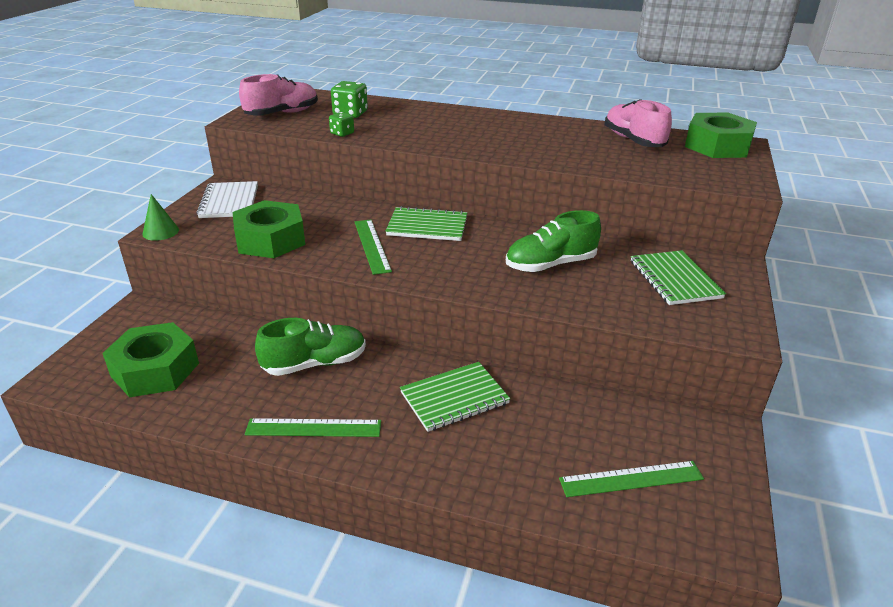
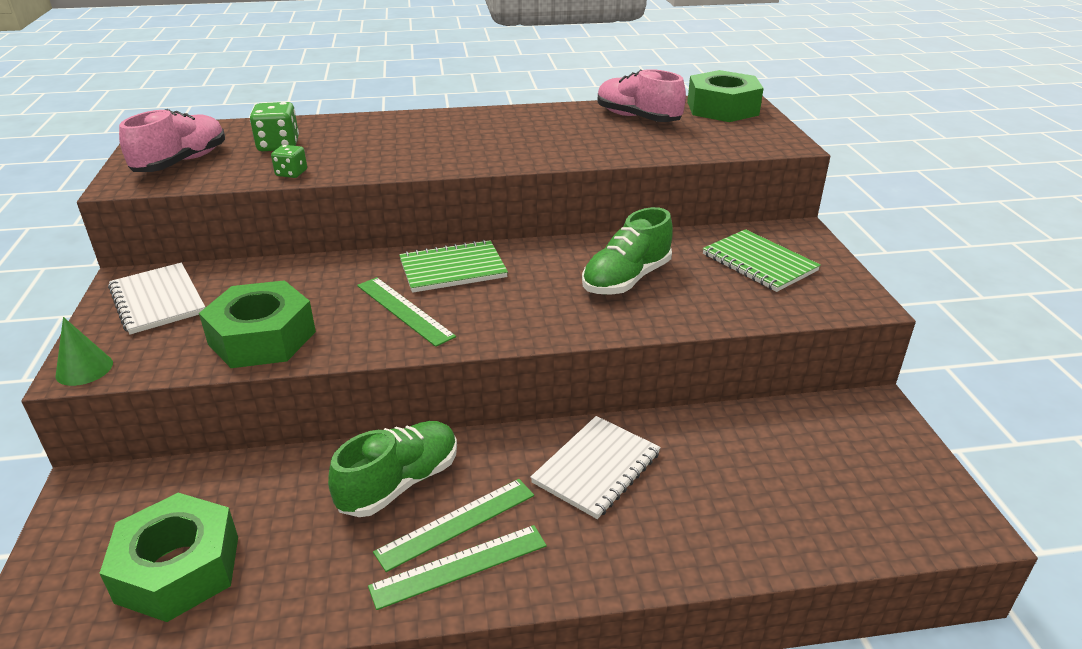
camera: 25 degrees left, 0 degrees up
green notebook [400,362,510,432] -> white notebook [530,416,661,519]
green ruler [559,461,704,497] -> green ruler moved to [373,479,534,572]

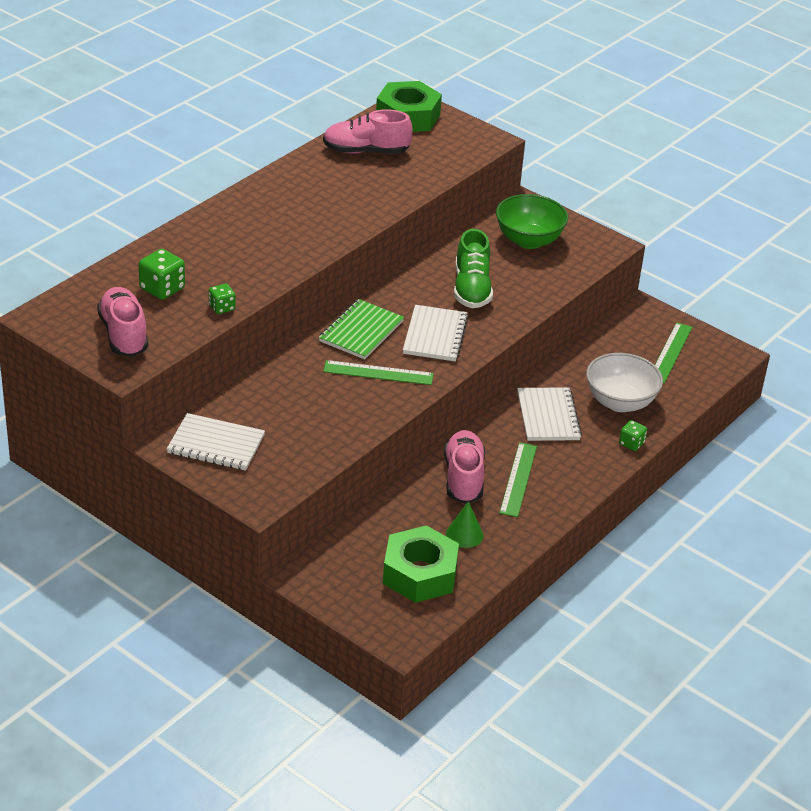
camera: 45 degrees left, 5 degrees up
green cone [55,317,113,386] -> green cone moved to [446,501,484,548]
green nut [199,280,316,368] -> none
green shoe [328,421,457,517] -> pink shoe [444,430,485,504]
green ruler [368,525,547,610] -> green ruler moved to [655,323,692,383]
green notebook [703,229,821,292] -> green bowl [496,194,568,249]
none -> white notebook [403,305,468,361]
none -> white bowl [586,353,663,412]
none -> green dice [619,420,647,451]

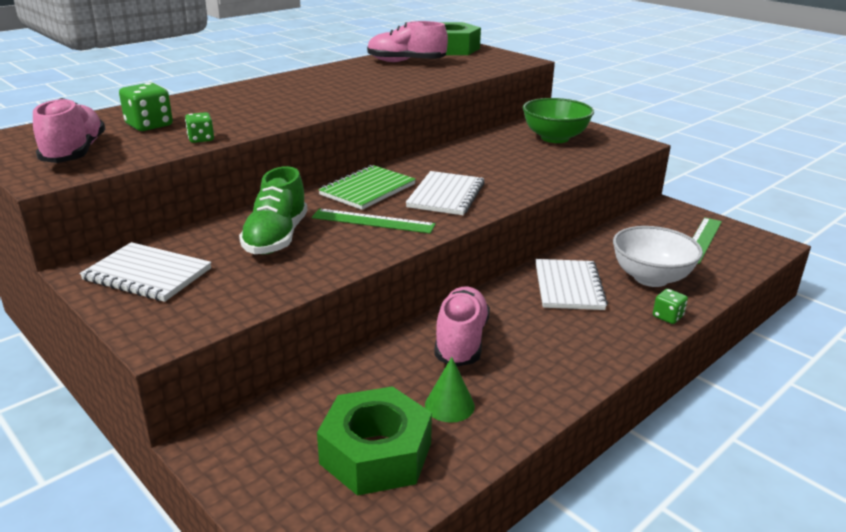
camera: 10 degrees right, 10 degrees down
green shoe [454,229,493,308] -> green shoe moved to [239,166,307,254]
green ruler [499,442,537,517] -> none

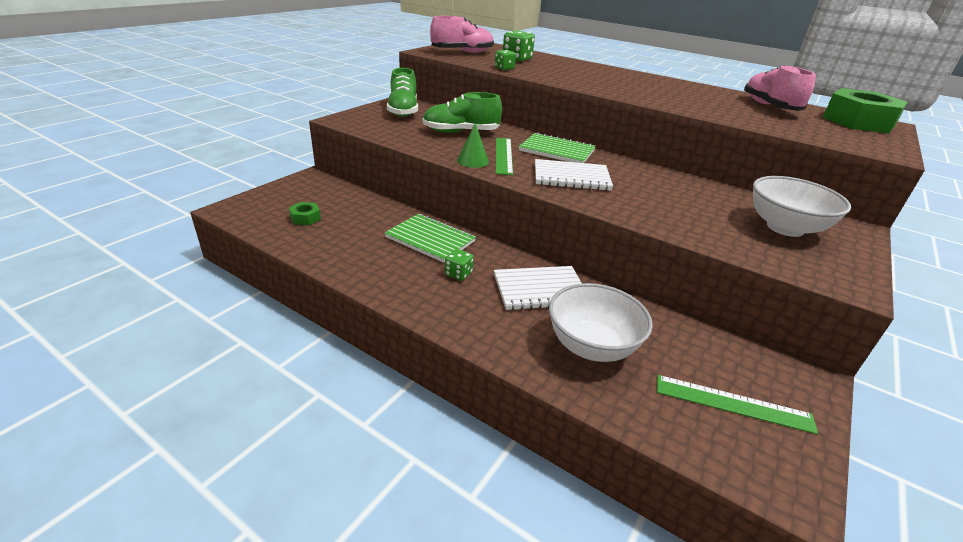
camera: 75 degrees right, 5 degrees up
white notebook [80,242,211,302] -> green shoe [387,68,418,117]
green nut [317,386,432,496] -> green nut [289,202,321,225], size x0.45
green cone [425,357,475,423] -> green cone moved to [457,123,489,168]
pink shoe [434,286,490,366] -> green notebook [384,214,476,263]
green bowl [523,98,594,143] -> white bowl [753,176,851,237]
green dice [653,289,688,324] -> green dice moved to [445,249,474,281]

